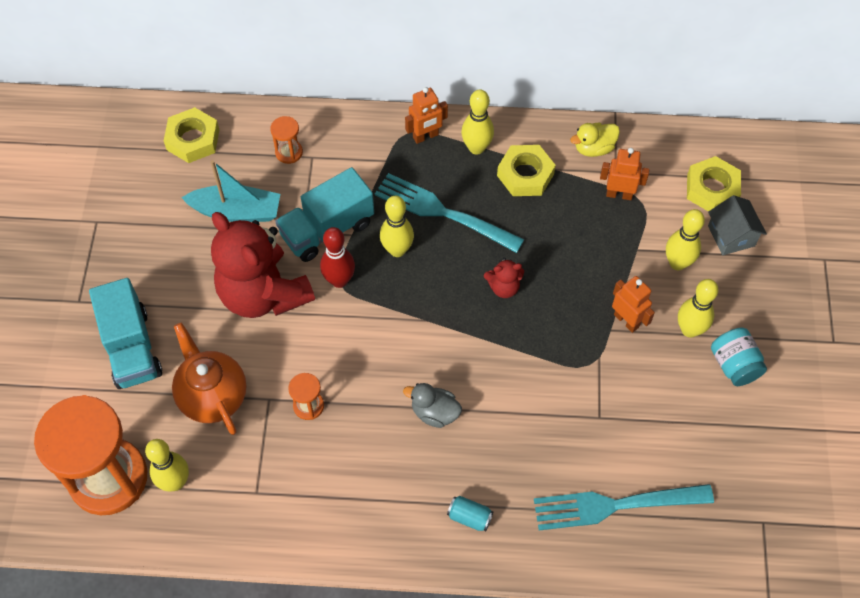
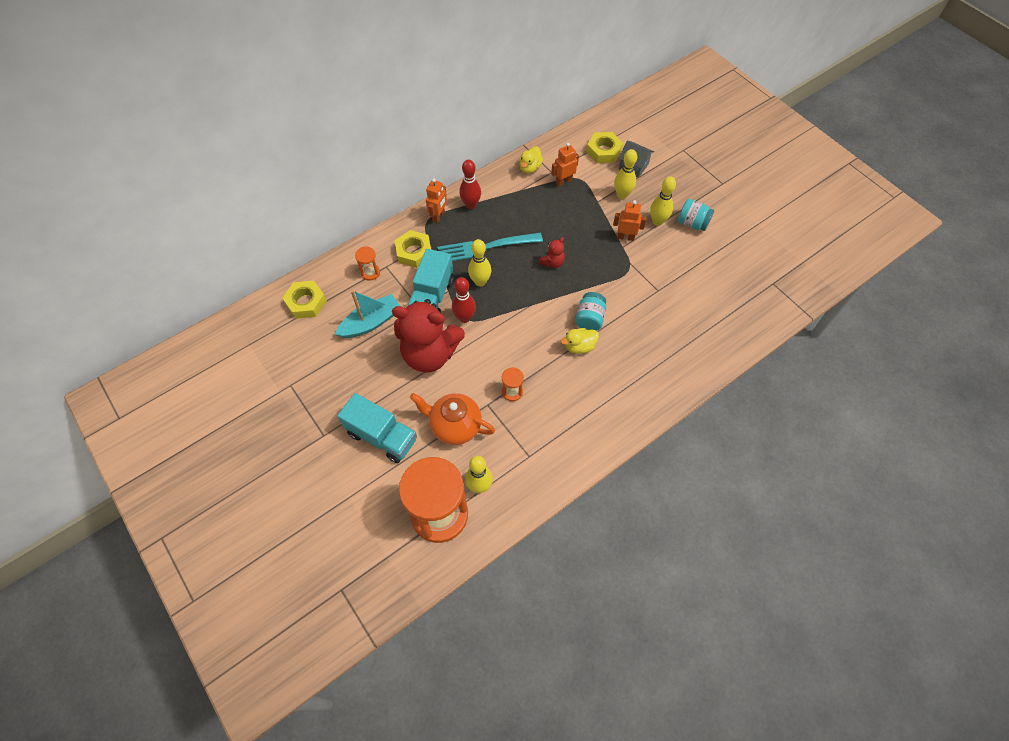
camera: 40 degrees left, 0 degrees up
grey duck [403,383,462,428] -> yellow duck [561,328,599,354]
turquoise can [447,496,493,531] -> none
yellow bowling pin [461,89,494,155] -> red bowling pin [459,160,481,209]
yellow nut [497,145,556,196] -> yellow nut moved to [395,230,431,268]
turquoise fork [534,484,714,530] -> none
none -> turquoise jar [575,292,606,331]

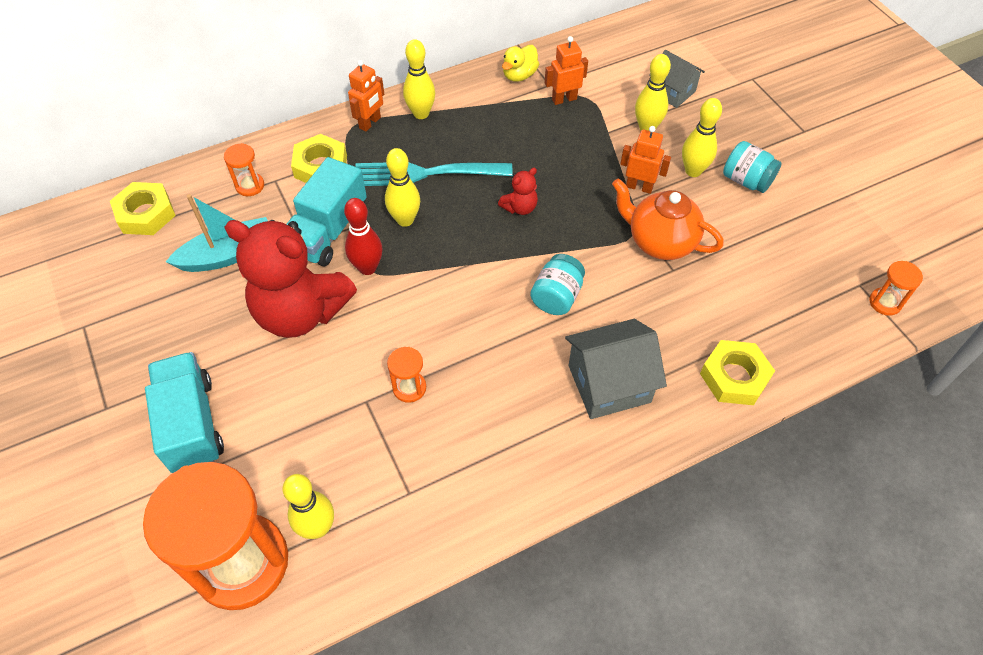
camera: 10 degrees right, 5 degrees down
turquoise truck [337,393,417,463] -> turquoise truck turned 150 degrees counterclockwise [145,352,224,473]
orange teapot [410,393,495,445] -> orange teapot moved to [612,178,724,260]
red bowling pin [459,160,481,209] -> yellow bowling pin [403,39,435,119]
yellow duck [561,328,599,354] -> none
yellow nut [586,132,623,163] -> yellow nut moved to [700,340,775,405]
none -> grey house [565,319,667,419]
none -> orange hourglass [869,261,923,316]

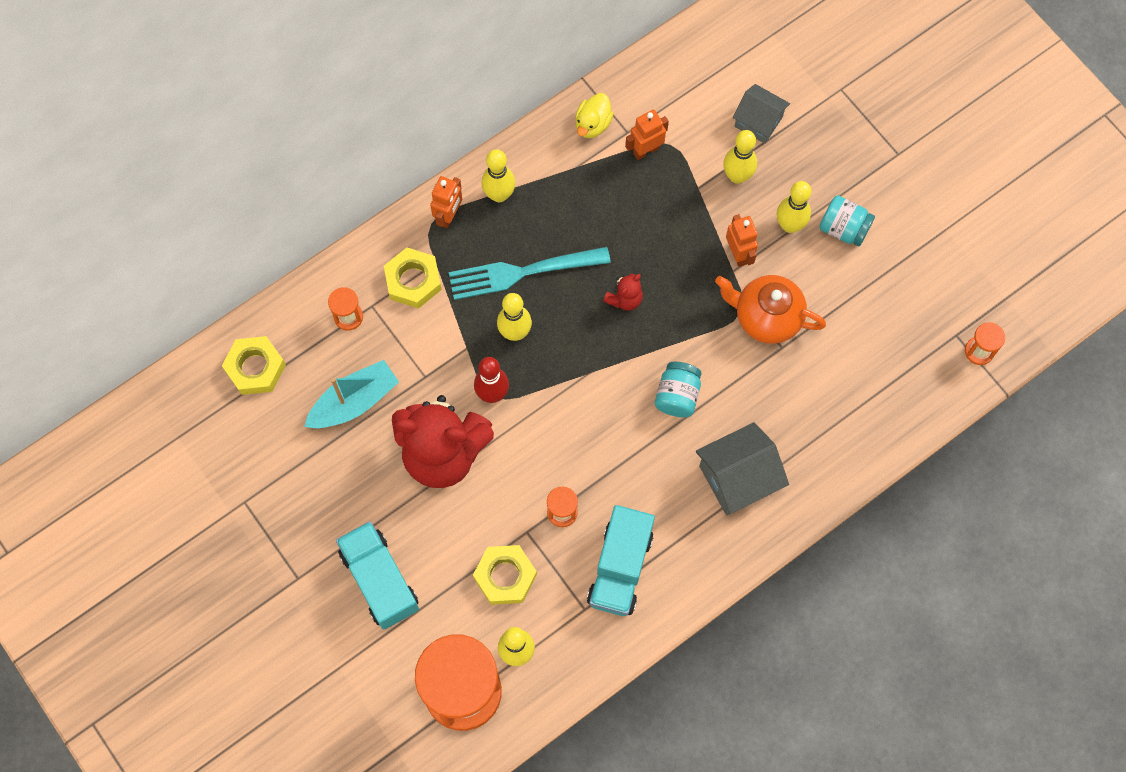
camera: 10 degrees left, 15 degrees up
turquoise truck [286,157,367,266] -> turquoise truck moved to [587,505,655,616]
orange robot [620,126,671,194] -> orange robot turned 60 degrees clockwise [726,214,758,267]
yellow nut [700,340,775,405] -> yellow nut moved to [473,545,537,605]

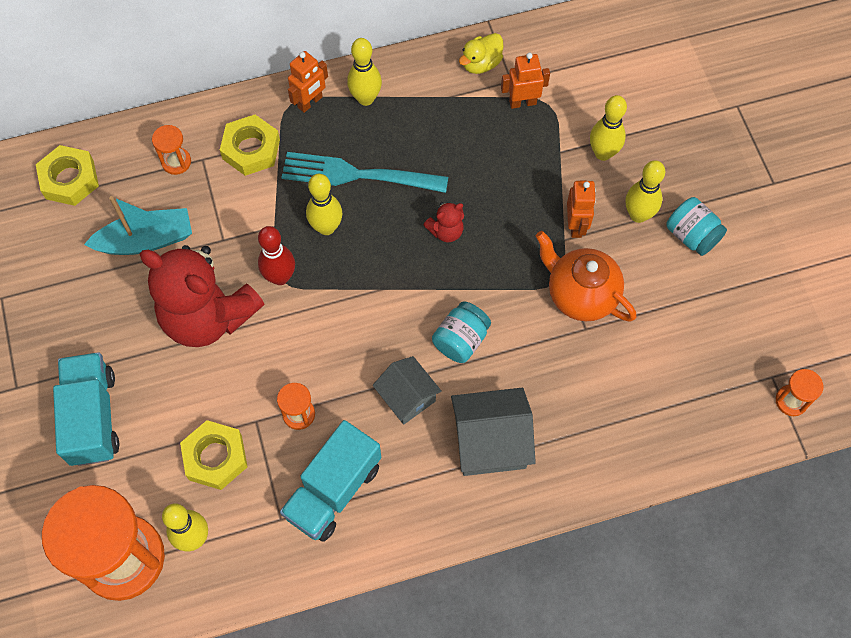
camera: 20 degrees right, 5 degrees down
grey house [733,84,790,144] -> grey house moved to [372,356,442,425]

